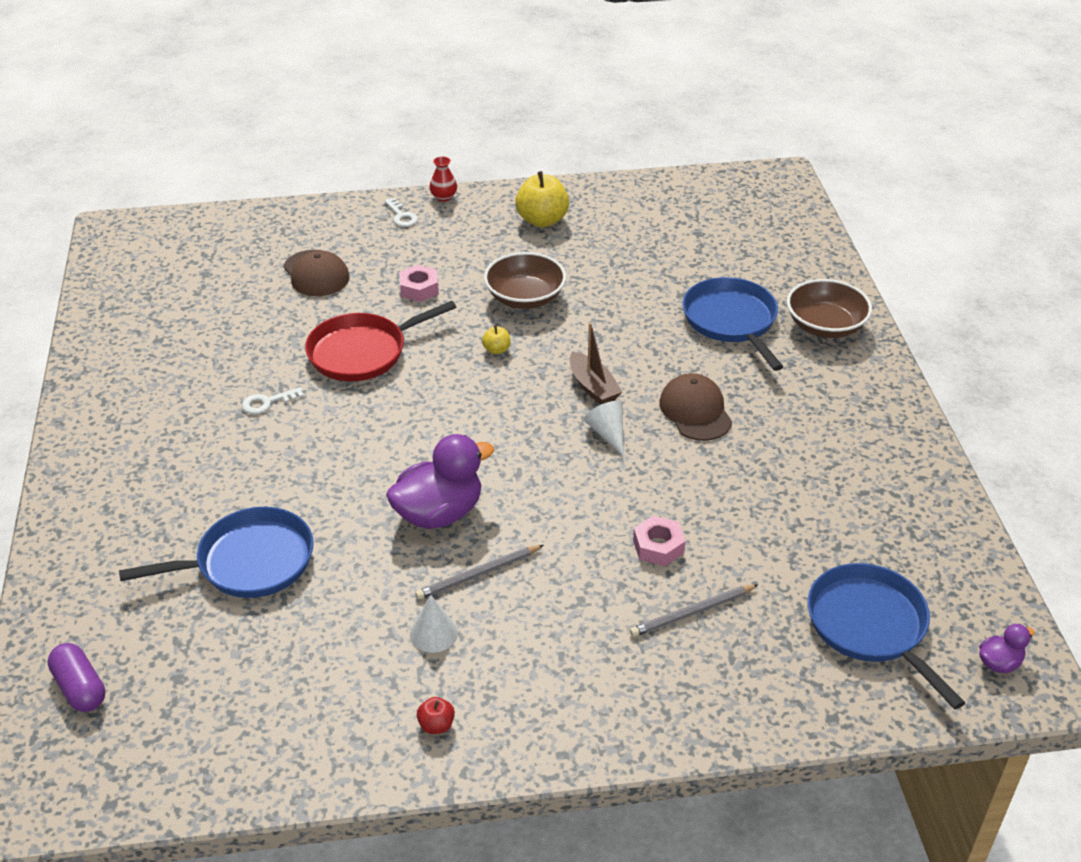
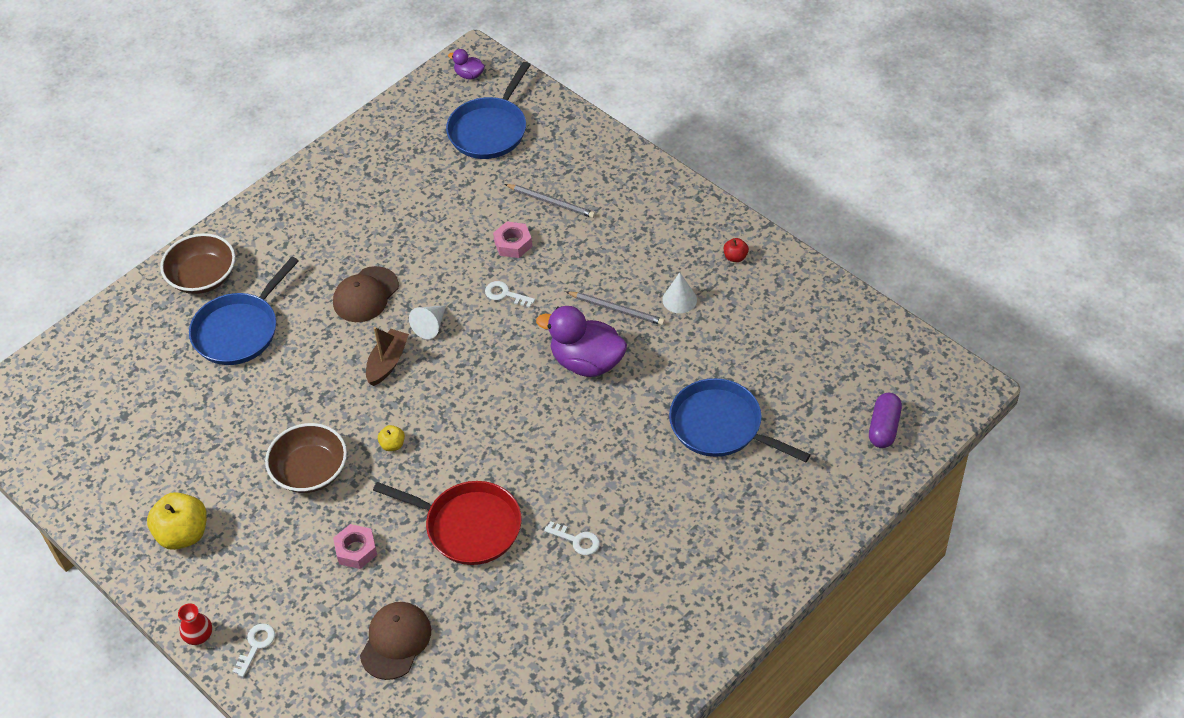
camera: 125 degrees left, 10 degrees up
none -> white key [485,281,535,308]

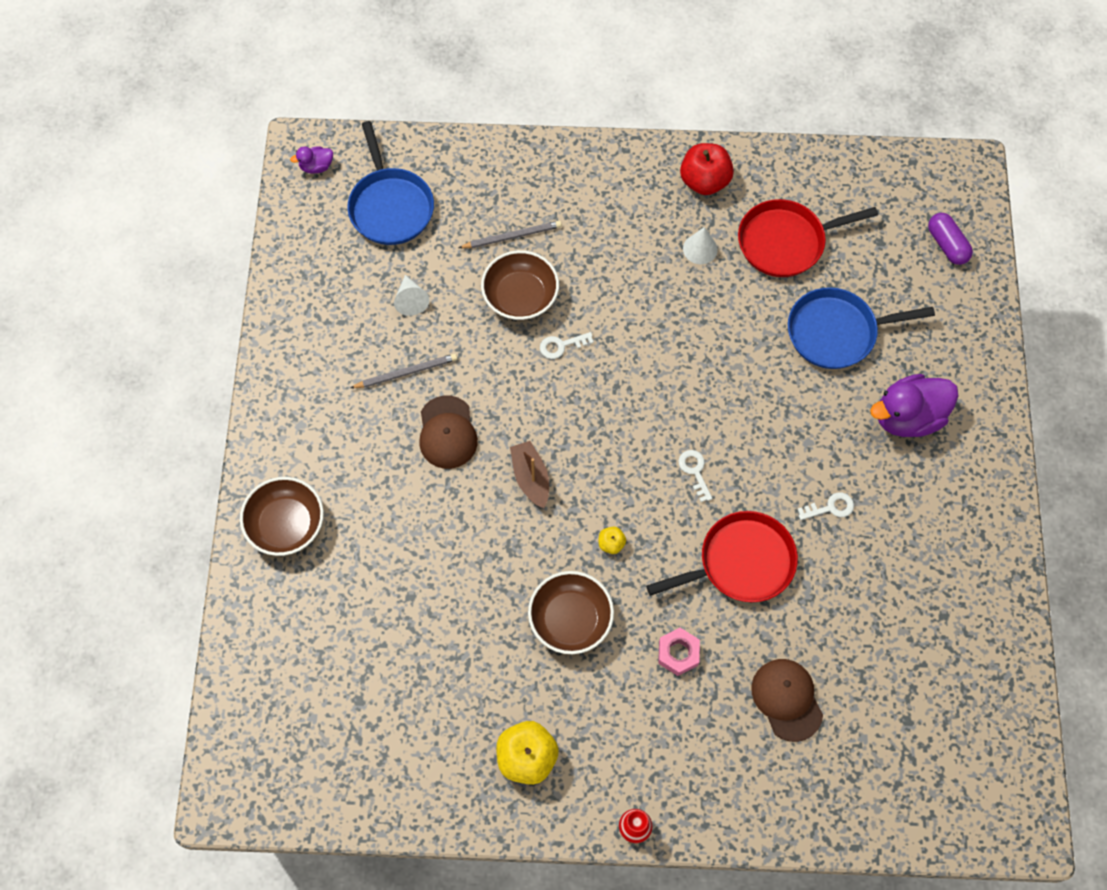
camera: 45 degrees left, 15 degrees up
blue pan [189,257,299,365] -> none
white key [232,623,275,677] -> white key moved to [678,450,712,502]
white cone [409,305,446,339] -> white cone moved to [394,275,429,316]
pink nut [493,222,532,258] -> brown bowl [481,250,559,320]
purple duck [536,306,627,377] -> purple duck moved to [870,374,958,437]
grey pencil [566,291,665,325] -> grey pencil moved to [351,354,457,388]
red apple [724,238,749,262] -> red apple [680,143,734,195], size x2.09
none -> red pan [738,199,878,277]

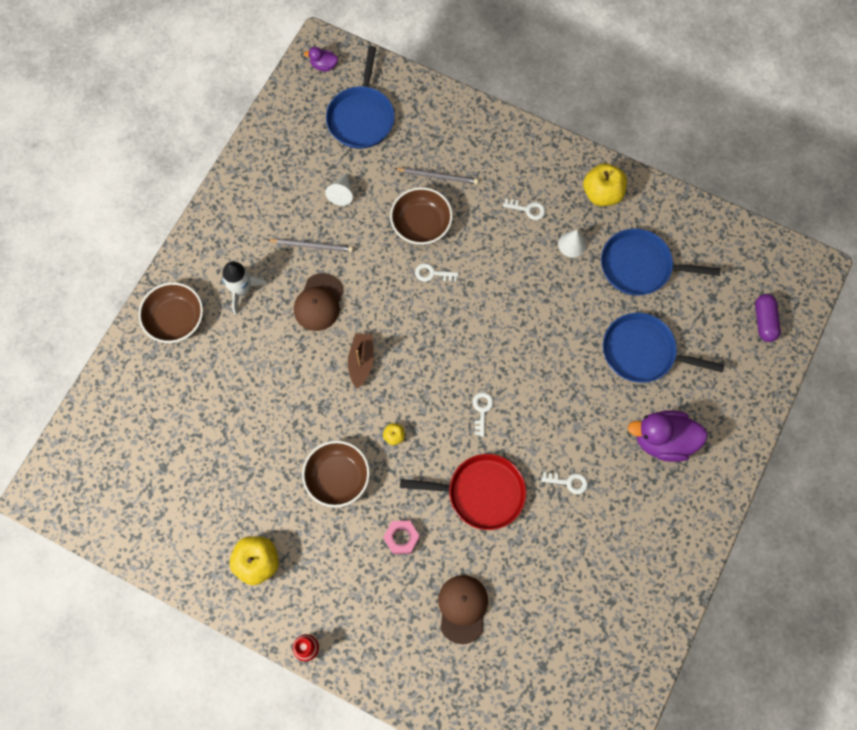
camera: 25 degrees right, 5 degrees up
red apple [680,143,734,195] -> yellow apple [583,163,627,206]
red pan [738,199,878,277] -> blue pan [601,228,721,295]
none -> white rocket [222,262,268,315]
none -> white key [503,199,546,220]

